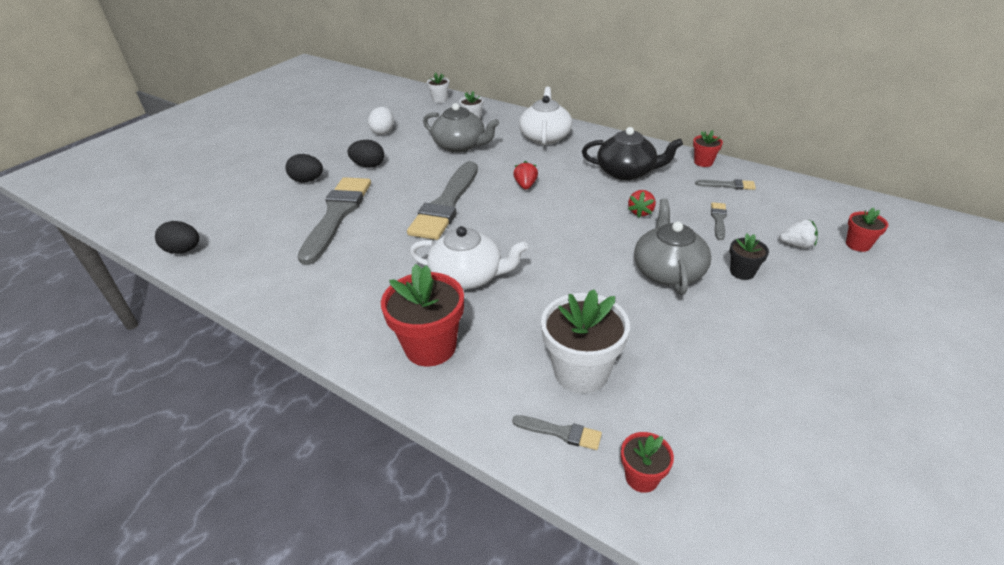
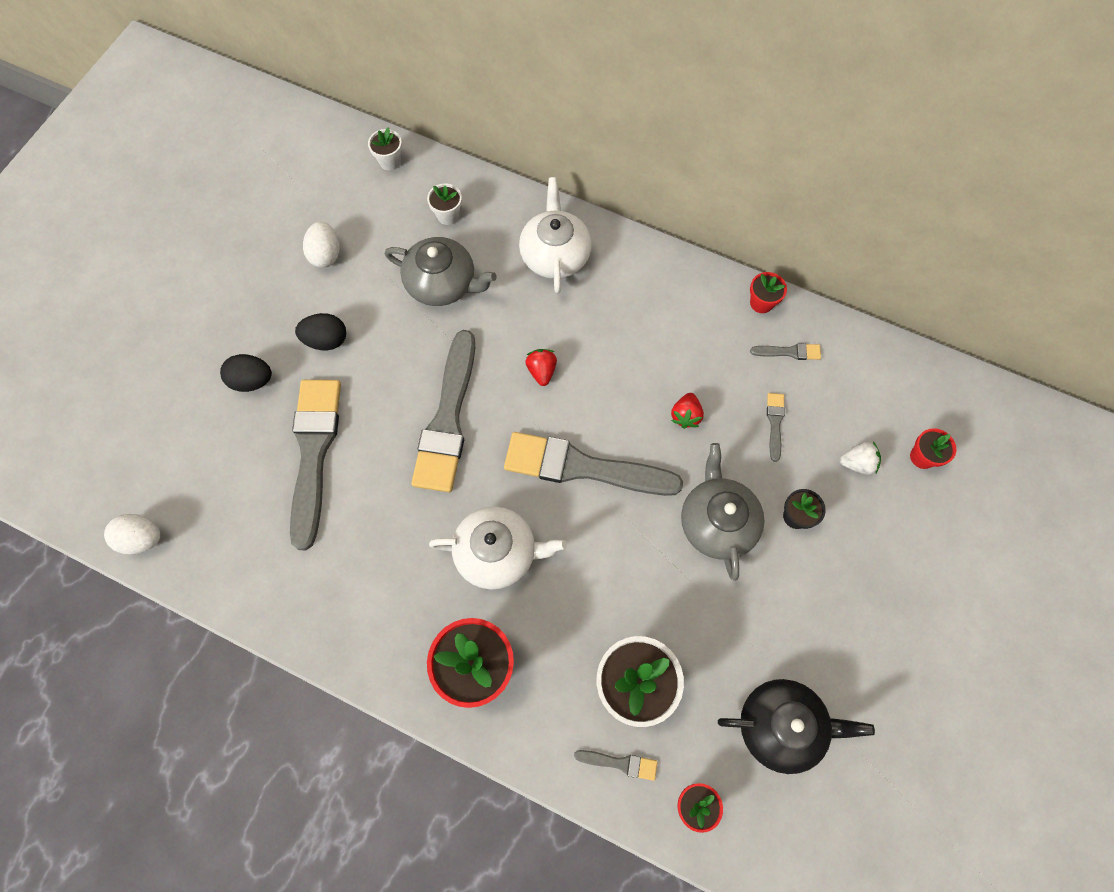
camera: 10 degrees left, 30 degrees up
black egg [155,221,199,254] -> white egg [104,514,161,554]
black teapot [582,127,683,180] -> black teapot moved to [718,679,875,774]
none -> grey brush [504,432,683,496]

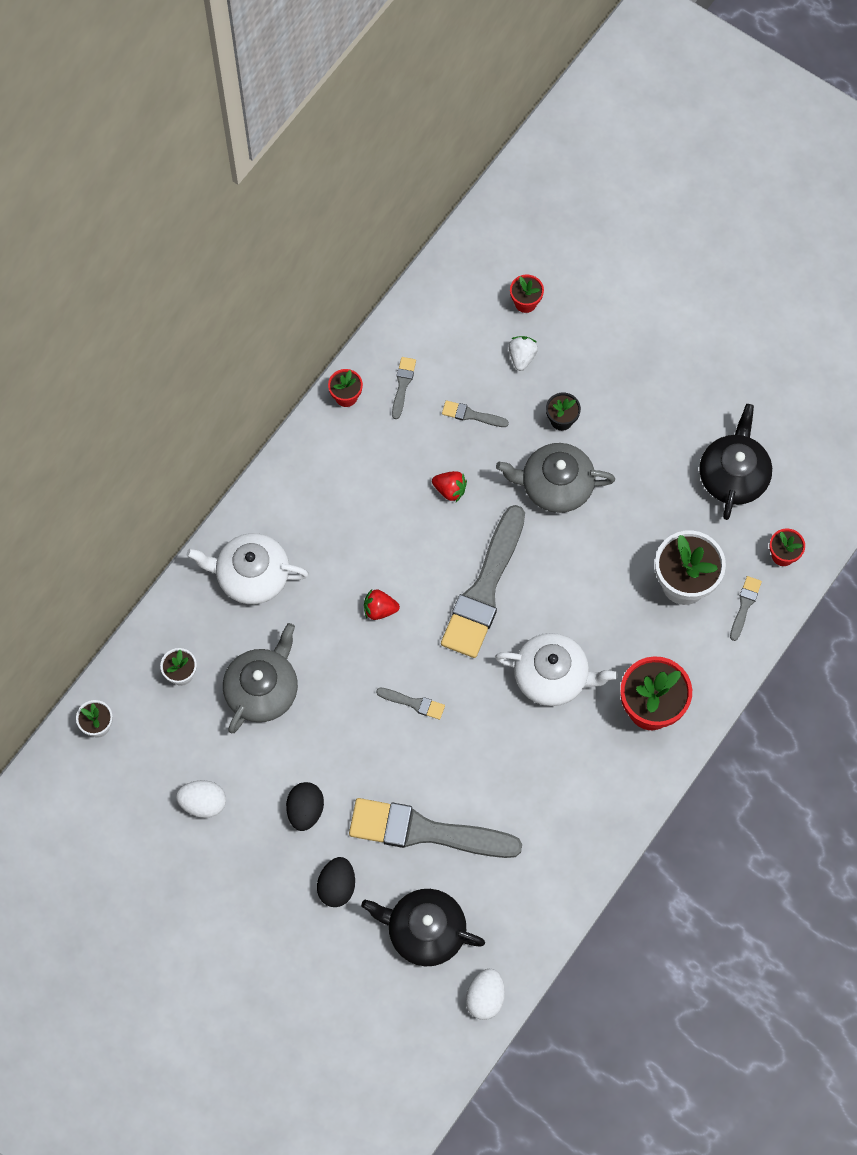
camera: 80 degrees left, 0 degrees up
grey brush [411,330,475,492] -> grey brush [376,688,445,720], size x0.42
white teapot [429,506,567,590] -> white teapot turned 90 degrees clockwise [495,633,618,706]
none -> black teapot [361,889,485,966]

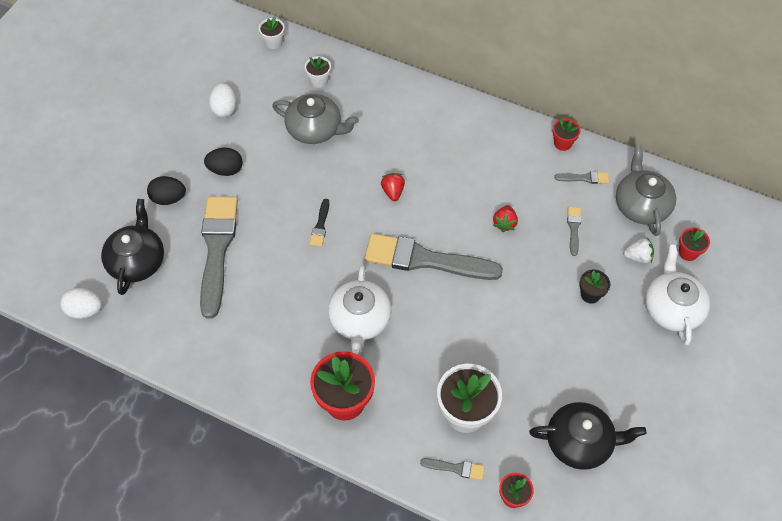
camera: 80 degrees right, 10 degrees down
white teapot [187,533,309,604] -> white teapot moved to [645,244,710,346]
grey brush [376,688,445,720] -> black brush [310,199,329,247]
grey teapot [496,443,615,513] -> grey teapot moved to [616,145,676,236]

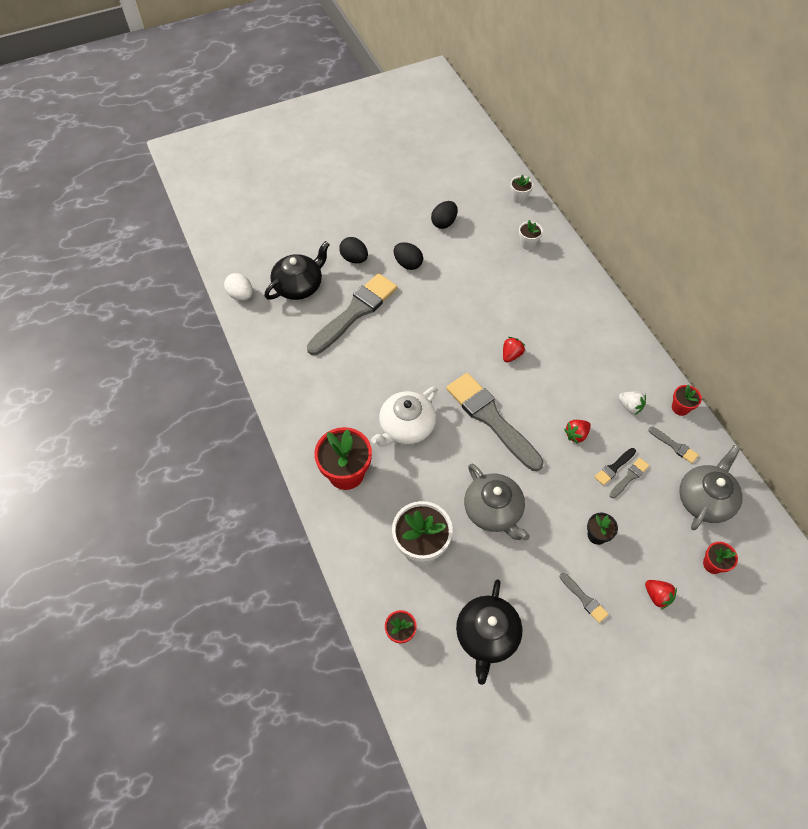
camera: 40 degrees right, 0 degrees up
white egg [209,83,237,118] -> black egg [431,201,458,229]
grey teapot [272,94,359,144] -> grey teapot moved to [464,463,530,540]
black brush [310,199,329,247] -> black brush moved to [595,448,636,485]
grey brush [420,458,485,480] -> grey brush moved to [560,573,608,623]
black teapot [529,402,646,470] -> black teapot turned 60 degrees clockwise [456,579,522,685]
white strawberry [623,238,654,263] -> white strawberry moved to [618,391,646,415]
white teapot [645,244,710,346] -> red strawberry [645,580,677,609]

